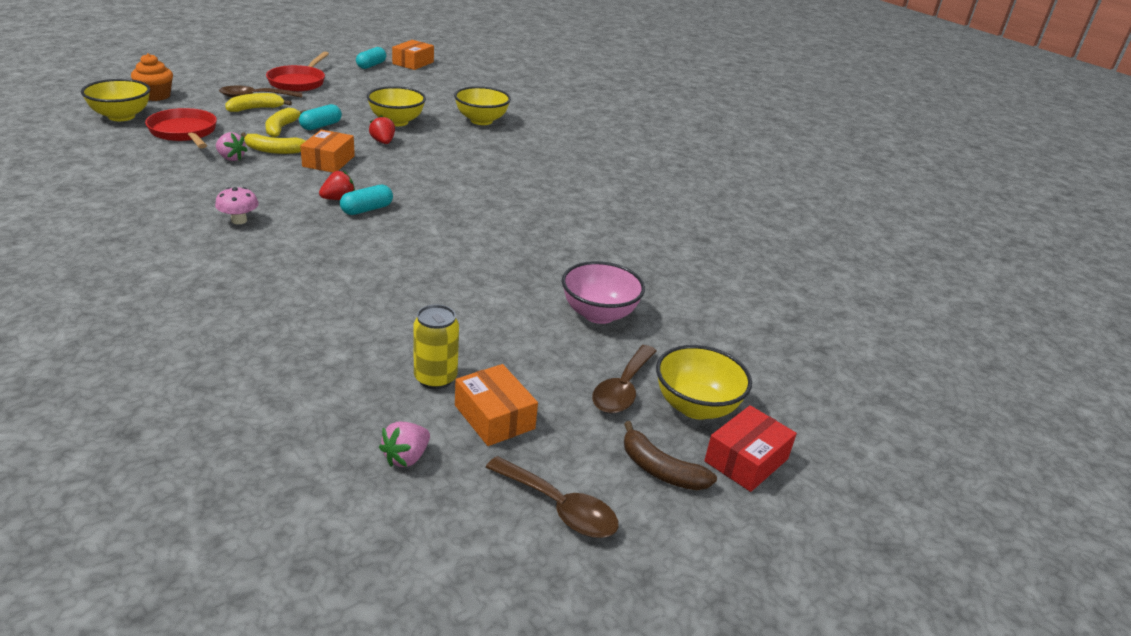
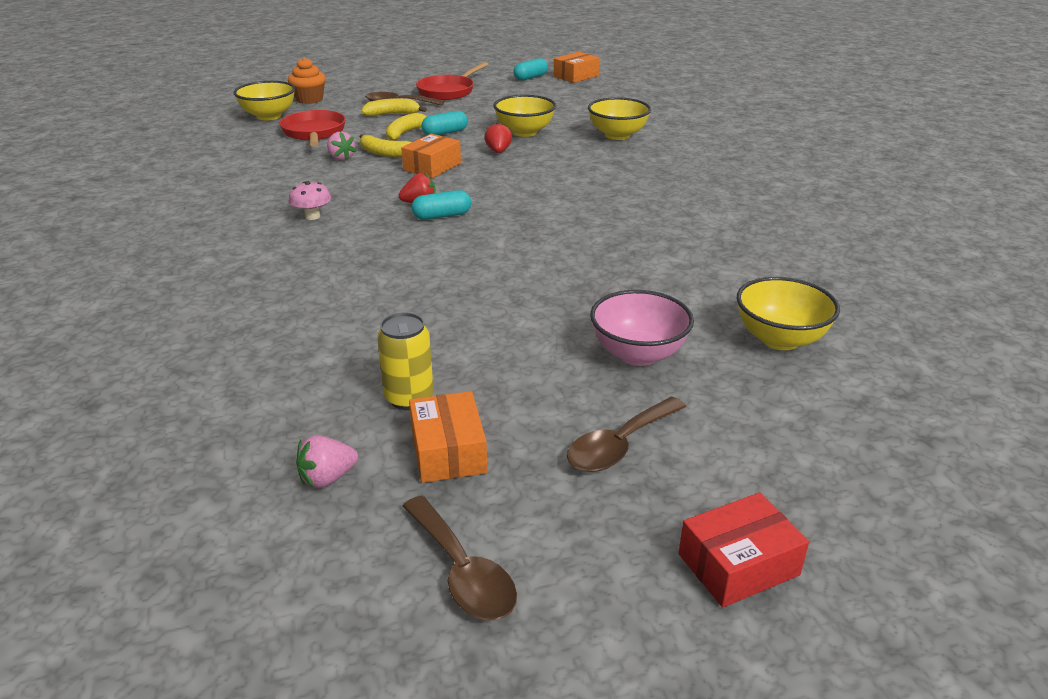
camera: 25 degrees right, 0 degrees up
brown banana [624,421,717,490] -> none
yellow bowl [656,345,752,420] -> yellow bowl moved to [737,277,840,350]

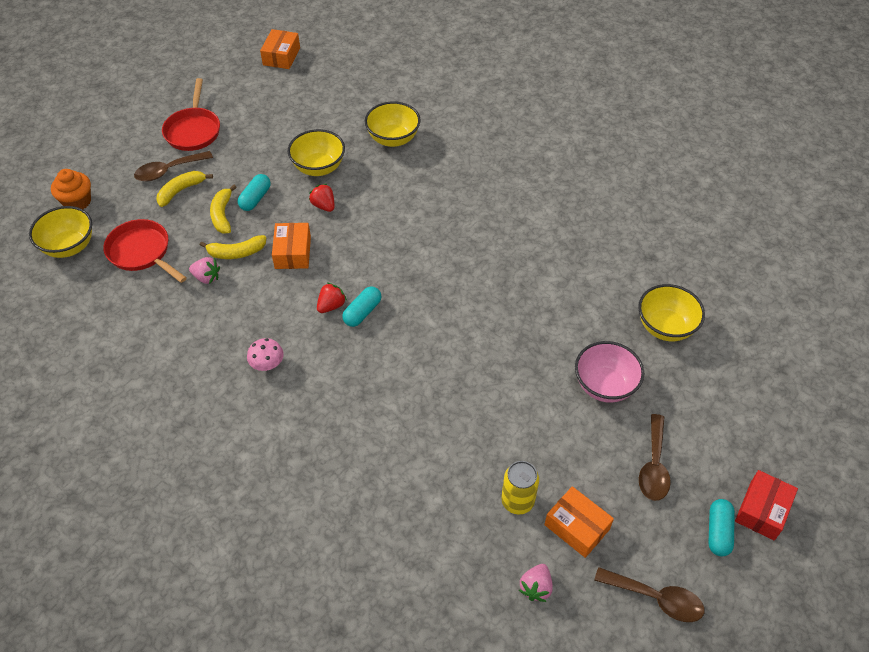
camera: 35 degrees left, 20 degrees up
turquoise capsule [513,58,548,81] -> turquoise capsule moved to [708,499,735,557]

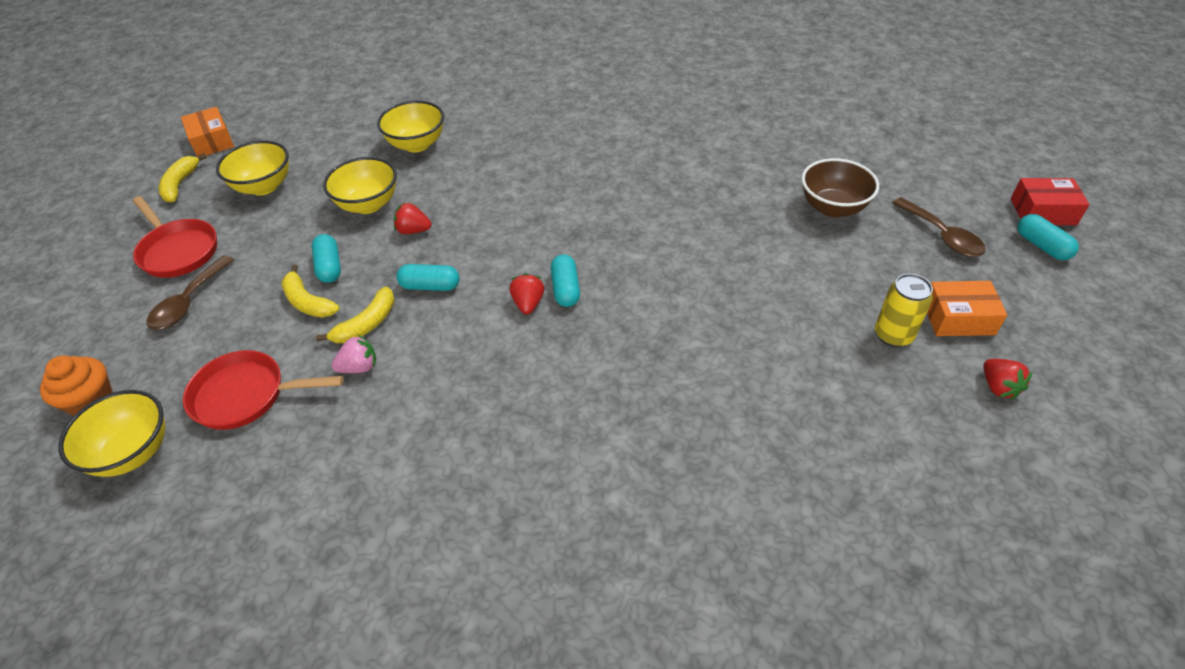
camera: 40 degrees left, 5 degrees down
yellow banana [157,171,213,207] -> yellow banana moved to [158,153,207,202]
pink mushroom [247,338,284,371] -> none
orange box [272,223,311,269] -> turquoise capsule [396,264,460,291]
pink strawberry [519,564,553,602] -> red strawberry [983,359,1033,400]
pink bowl [575,341,644,403] -> brown bowl [801,158,879,217]
brown spoon [594,567,704,622] -> none
yellow bowl [638,284,705,341] -> yellow bowl moved to [216,141,289,195]
red box [735,470,798,540] -> red box turned 75 degrees counterclockwise [1011,178,1090,225]

